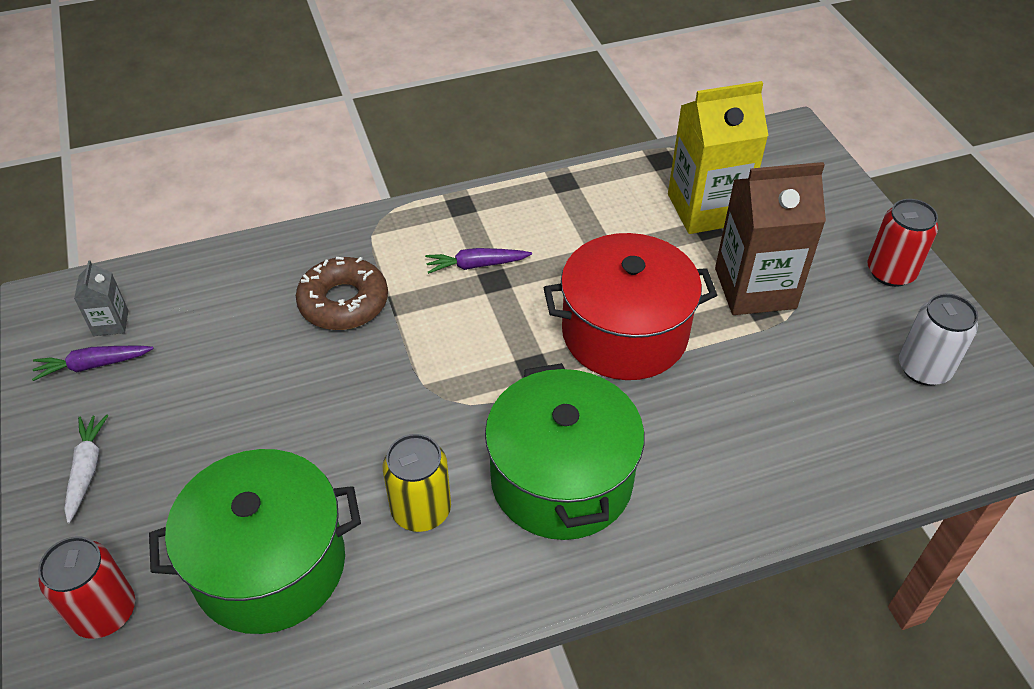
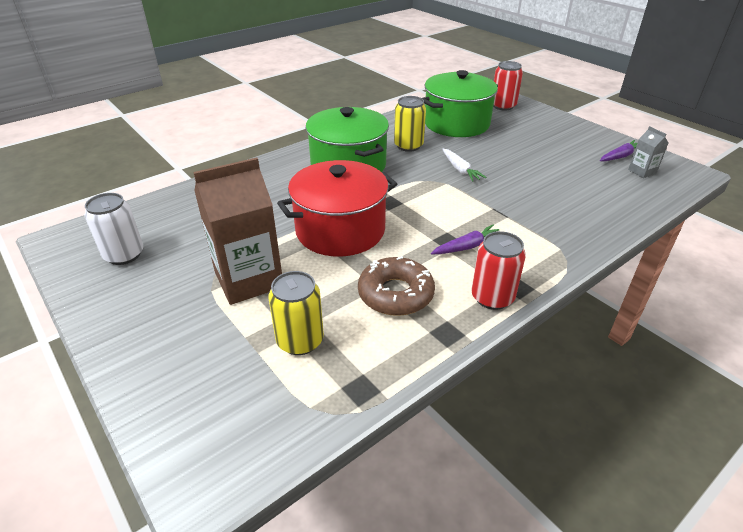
camera: 160 degrees right, 10 degrees down
white carrot [64,415,109,523] -> white carrot moved to [442,149,486,182]
brown donut [296,257,388,330] -> brown donut moved to [358,256,435,316]
yellow carton [668,81,768,234] -> yellow can [268,271,324,355]
red can [868,199,938,287] -> red can moved to [471,231,526,310]

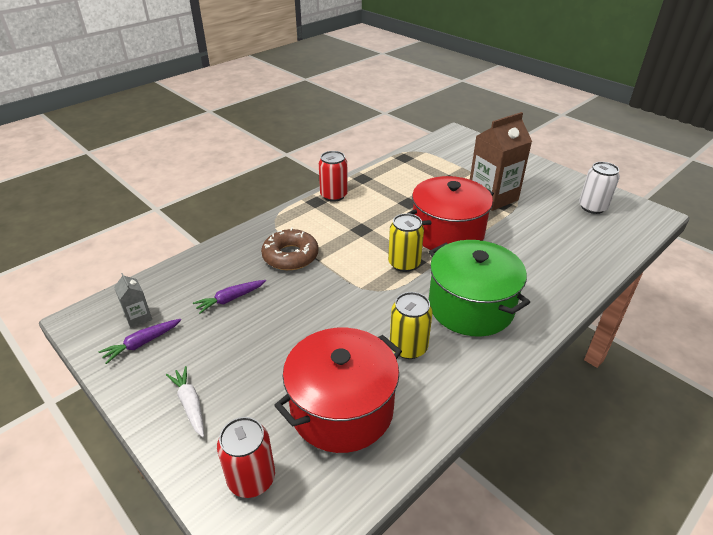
camera: 175 degrees right, 0 degrees up
yellow can [268,271,324,355] -> yellow can moved to [388,213,424,272]
brown donut [358,256,435,316] -> brown donut moved to [261,227,318,270]
green pot [422,70,498,137] -> red pot [274,328,402,453]
purple carrot [431,225,499,255] -> purple carrot moved to [193,280,266,314]
white carrot [442,149,486,182] -> white carrot moved to [166,366,204,437]

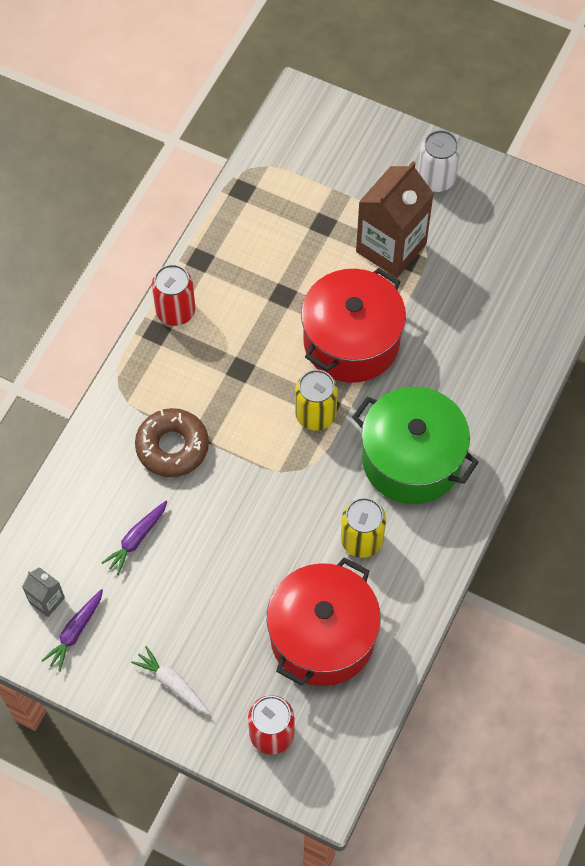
camera: 20 degrees left, 25 degrees up
white can [579,162,620,214] -> white can moved to [418,130,460,192]

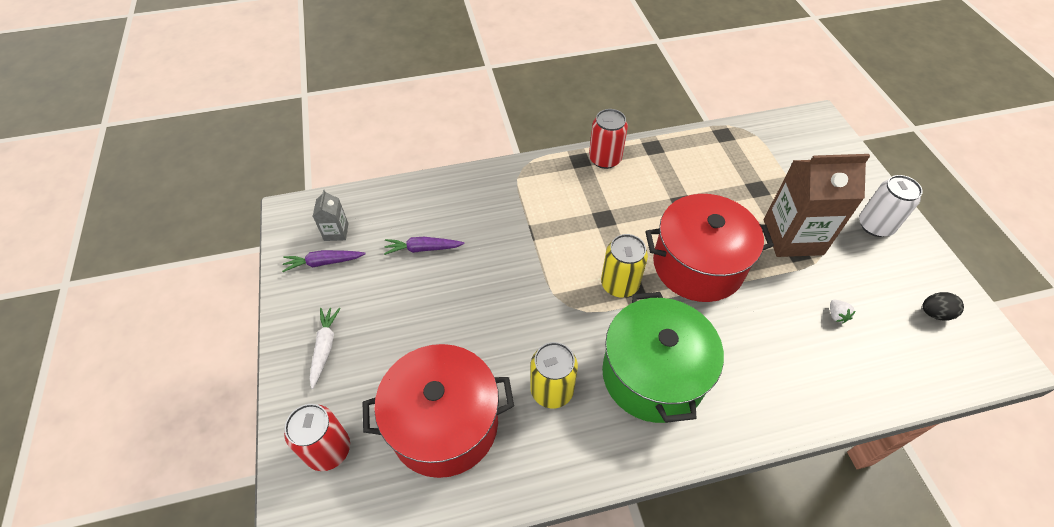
camera: 50 degrees right, 10 degrees down
brown donut [135,408,209,477] -> none
none -> white strawberry [830,300,855,323]
none -> black egg [922,292,964,321]

